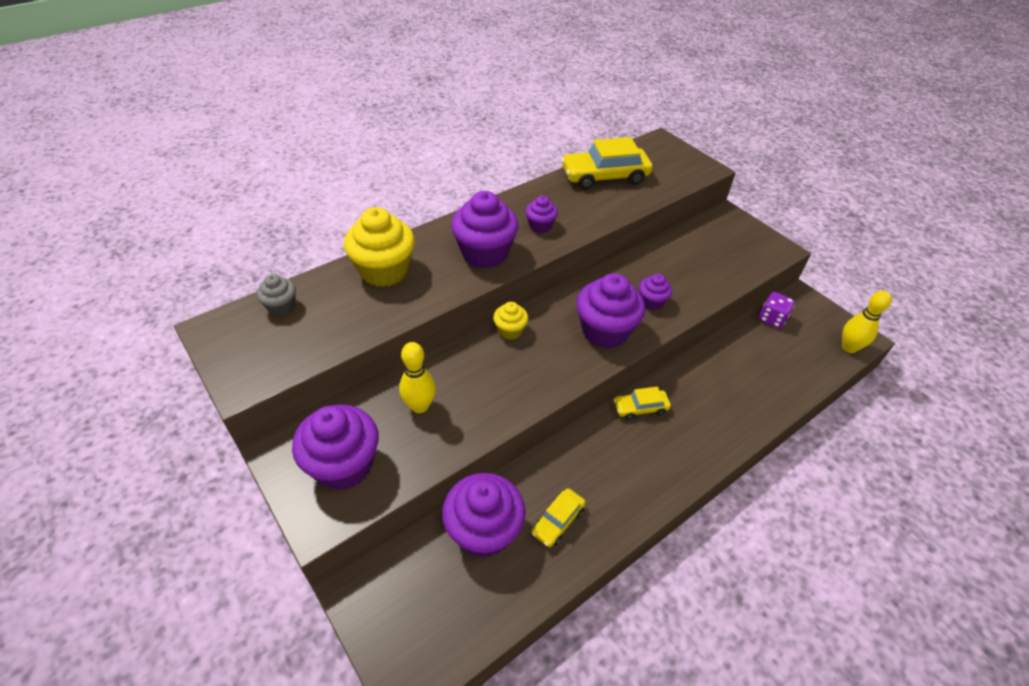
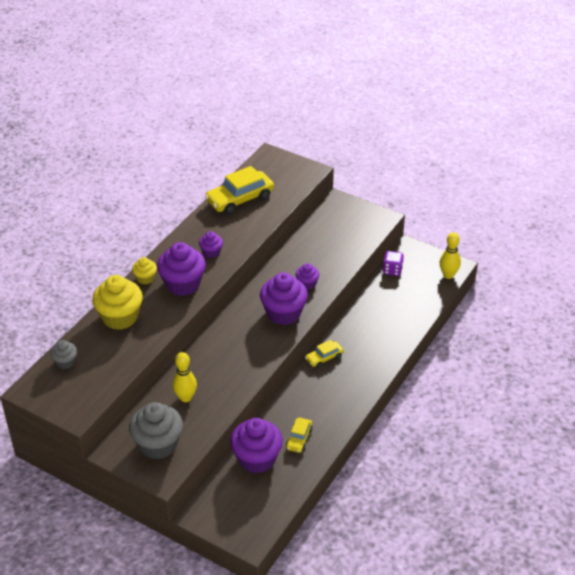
camera: 20 degrees left, 5 degrees down
purple cupcake [292,405,379,490] -> grey cupcake [129,402,183,460]
yellow cupcake [493,302,528,340] -> yellow cupcake moved to [132,257,157,285]

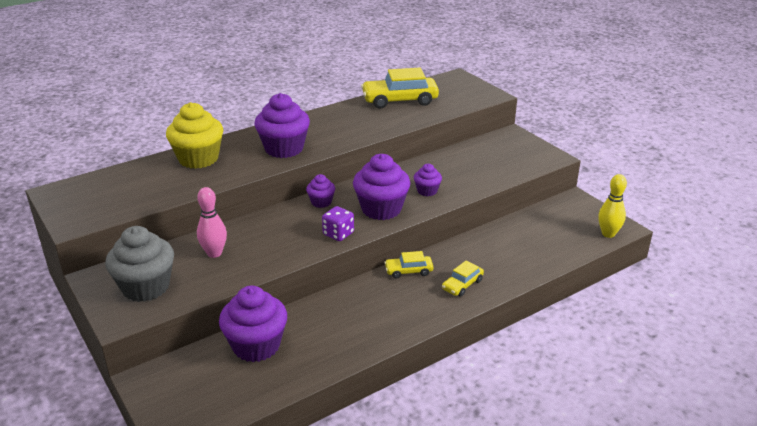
camera: 25 degrees right, 10 degrees down
grey cupcake [50,340,77,369] -> none
yellow cupcake [132,257,157,285] -> none
yellow bowling pin [172,352,197,402] -> pink bowling pin [197,187,227,258]
purple cupcake [199,231,223,258] -> purple cupcake moved to [306,174,335,208]
yellow car [286,418,313,453] -> yellow car moved to [442,260,484,297]
purple dice [383,251,404,276] -> purple dice moved to [322,206,354,241]

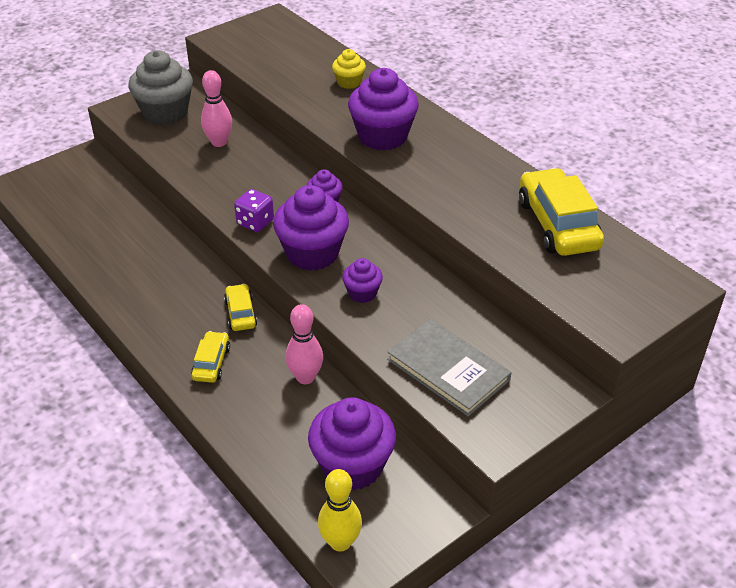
camera: 85 degrees right, 10 degrees up
yellow cupcake [166,102,223,169] -> yellow cupcake [332,49,366,89], size x0.52
purple cupcake [219,286,287,362] -> purple cupcake moved to [308,397,396,490]
yellow car [442,260,484,297] -> yellow car turned 60 degrees clockwise [191,331,230,383]
none -> pink bowling pin [285,304,323,384]
none -> grey book [387,319,511,417]

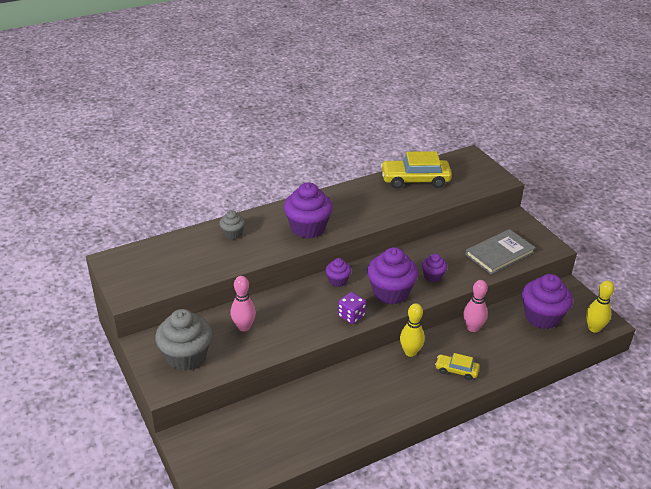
camera: 80 degrees left, 5 degrees down
yellow car [224,284,257,331] -> yellow bowling pin [400,303,425,357]
yellow cupcake [332,49,366,89] -> grey cupcake [219,210,245,239]

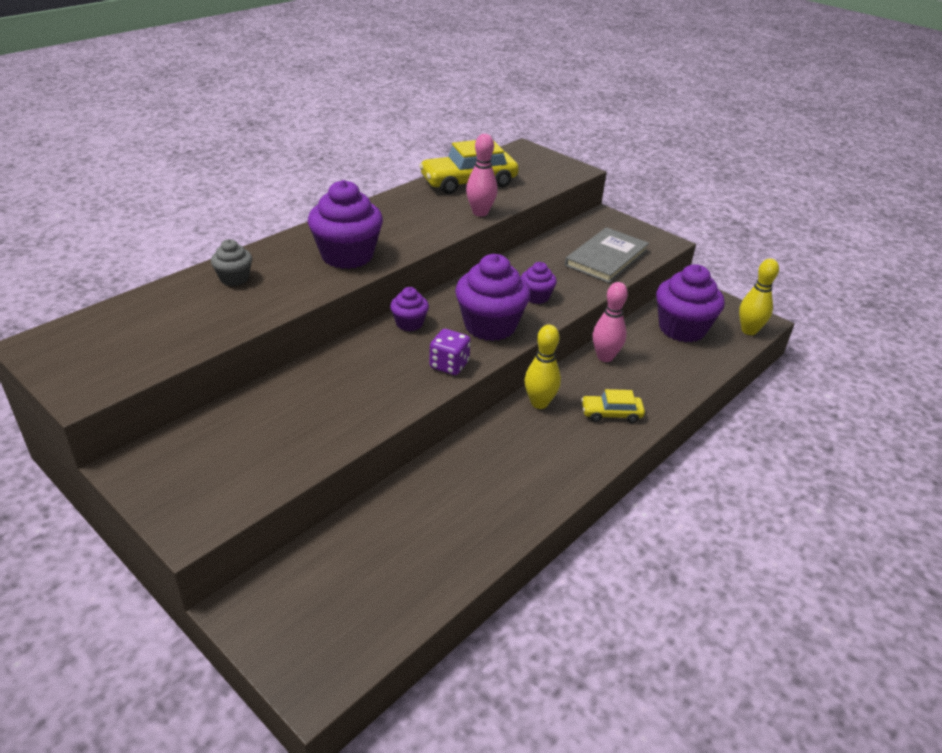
camera: 20 degrees left, 0 degrees up
grey cupcake [155,309,212,371] -> none
pink bowling pin [231,276,256,332] -> pink bowling pin moved to [466,134,498,217]

